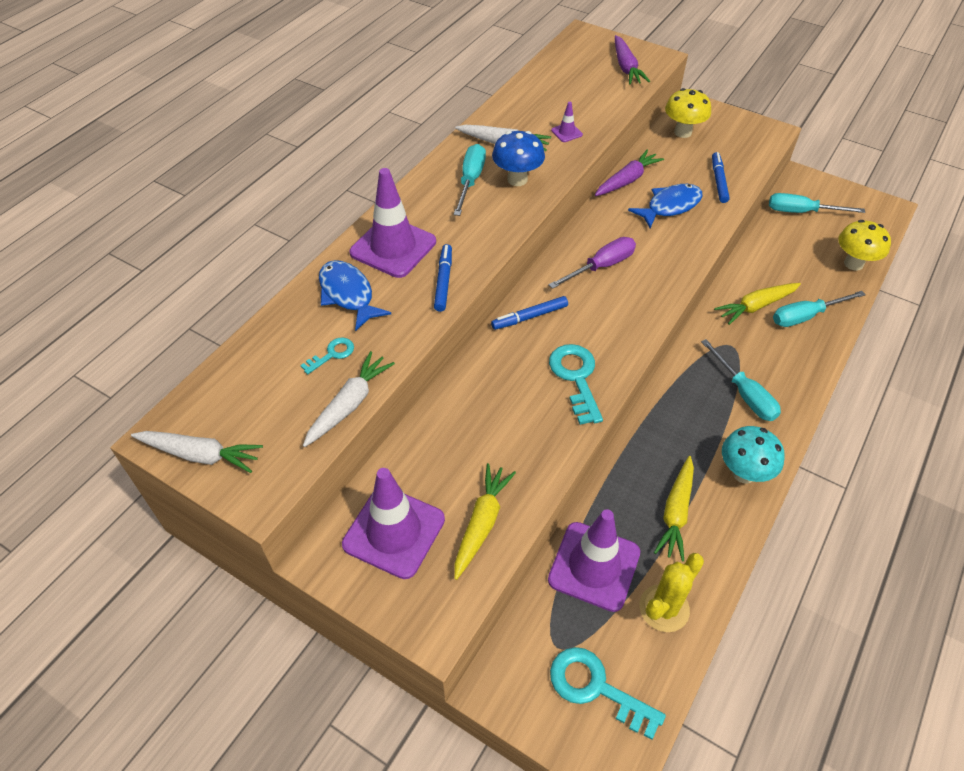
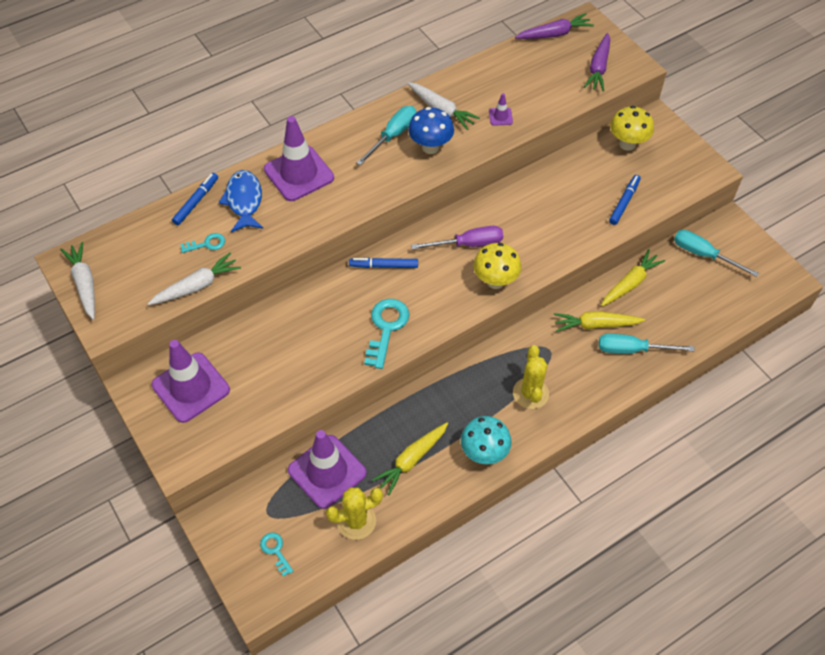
camera: 25 degrees right, 5 degrees up
white carrot [131,431,263,473] -> white carrot turned 150 degrees counterclockwise [60,242,95,320]
blue marker [434,244,452,312] -> blue marker moved to [172,173,218,225]
yellow carrot [454,463,516,580] -> yellow carrot moved to [601,249,665,307]
turquoise key [550,647,666,740] -> turquoise key [260,533,293,577], size x0.54
purple carrot [595,149,664,196] -> purple carrot moved to [515,13,594,39]
blue fish [628,184,703,229] -> none
turquoise screwdriver [701,339,781,421] -> yellow cactus [513,345,549,409]
yellow mushroom [838,220,891,271] -> yellow mushroom moved to [474,243,521,289]

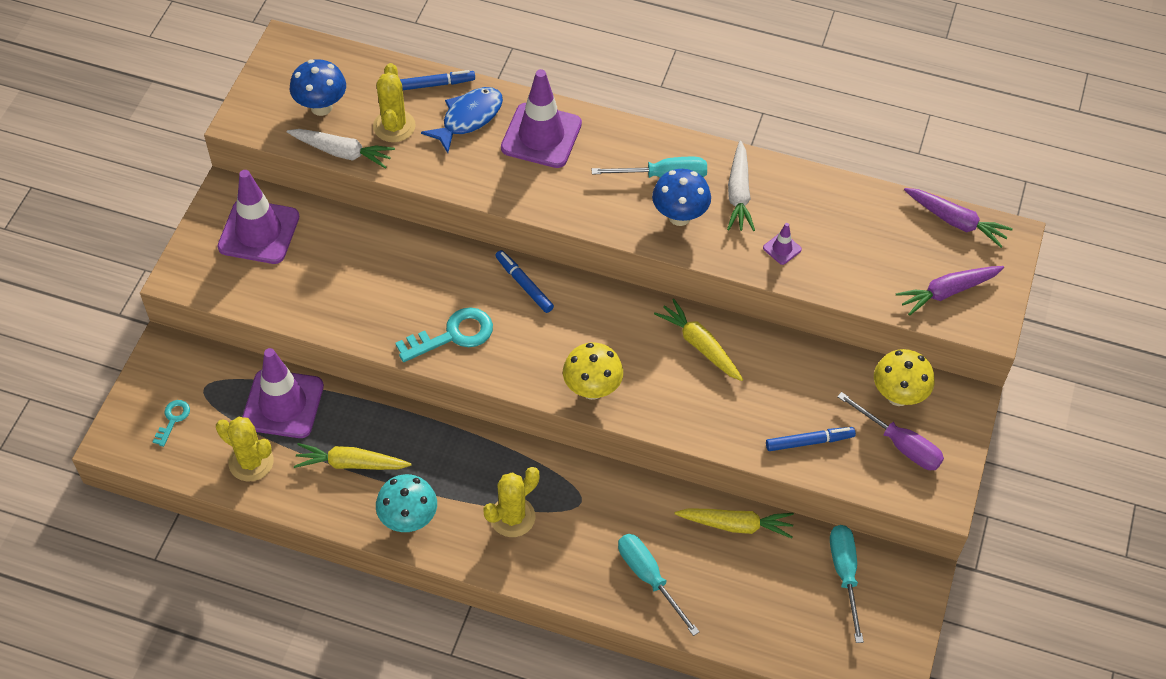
camera: 50 degrees right, 0 degrees up
white carrot [60,242,95,320] -> none
turquoise key [181,233,225,253] -> yellow cactus [373,63,416,142]
purple screwdriver [411,226,503,250] -> purple screwdriver moved to [837,392,944,470]
yellow carrot [554,311,645,332] -> yellow carrot moved to [654,299,743,381]
none -> blue mushroom [290,59,346,116]

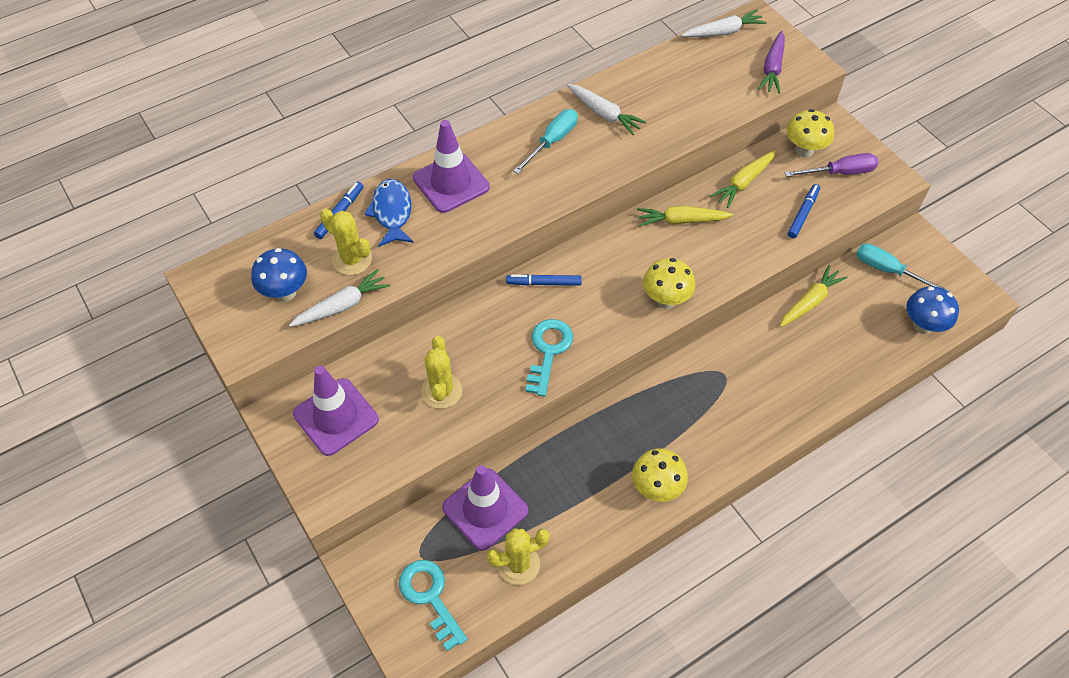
camera: 50 degrees left, 0 degrees up
turquoise key [153,400,190,447] -> turquoise key [399,560,467,651], size x1.84
yellow carrot [294,443,412,470] -> yellow carrot moved to [710,150,776,208]
turquoise mushroom [376,474,437,532] -> yellow mushroom [632,448,688,502]
yellow cactus [483,467,539,537] -> yellow cactus moved to [421,336,462,409]
turquoise screwdriver [618,534,700,636] -> none
blue mushroom [652,169,711,226] -> blue mushroom moved to [907,286,959,334]
purple traffic cone [763,223,802,265] -> none
purple carrot [904,188,1013,248] -> white carrot [682,10,767,37]

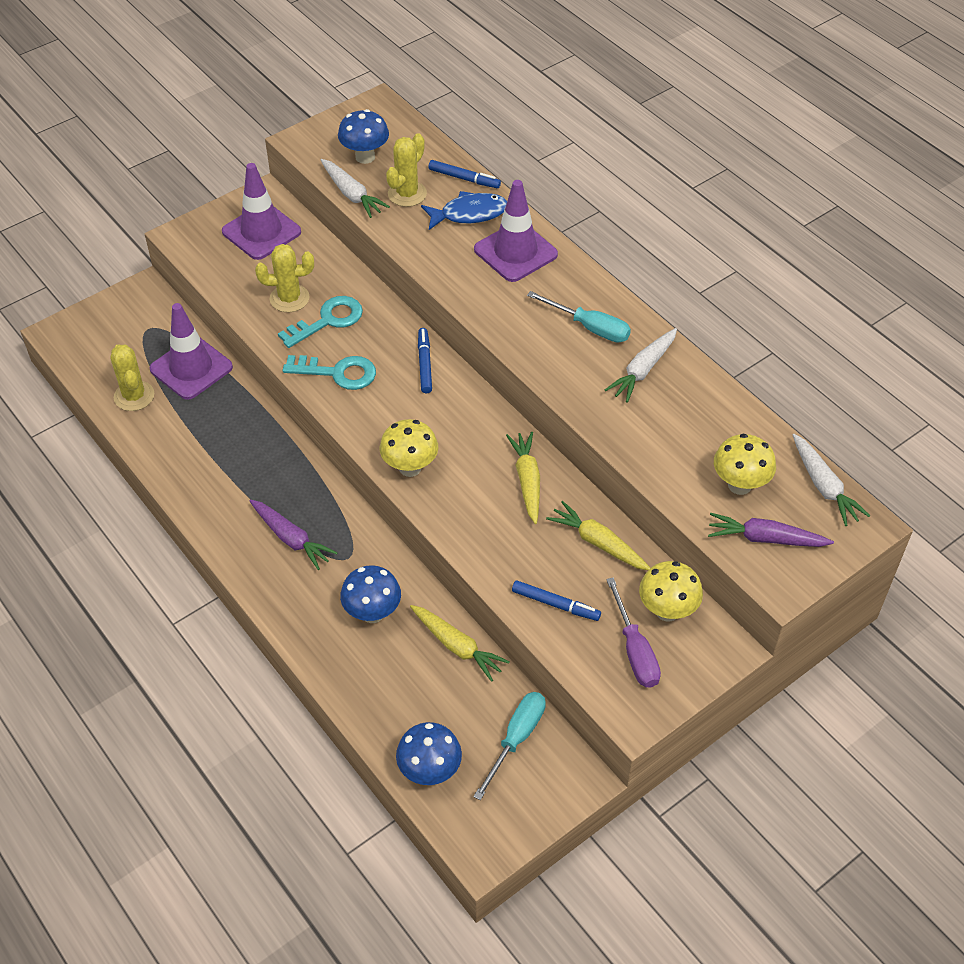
camera: 85 degrees right, 5 degrees down
turquoise key [399,560,467,651] -> turquoise key moved to [278,296,363,348]
yellow mushroom [632,448,688,502] -> yellow mushroom moved to [714,434,776,495]
none -> purple carrot [250,500,338,570]
none -> blue mushroom [340,565,401,623]

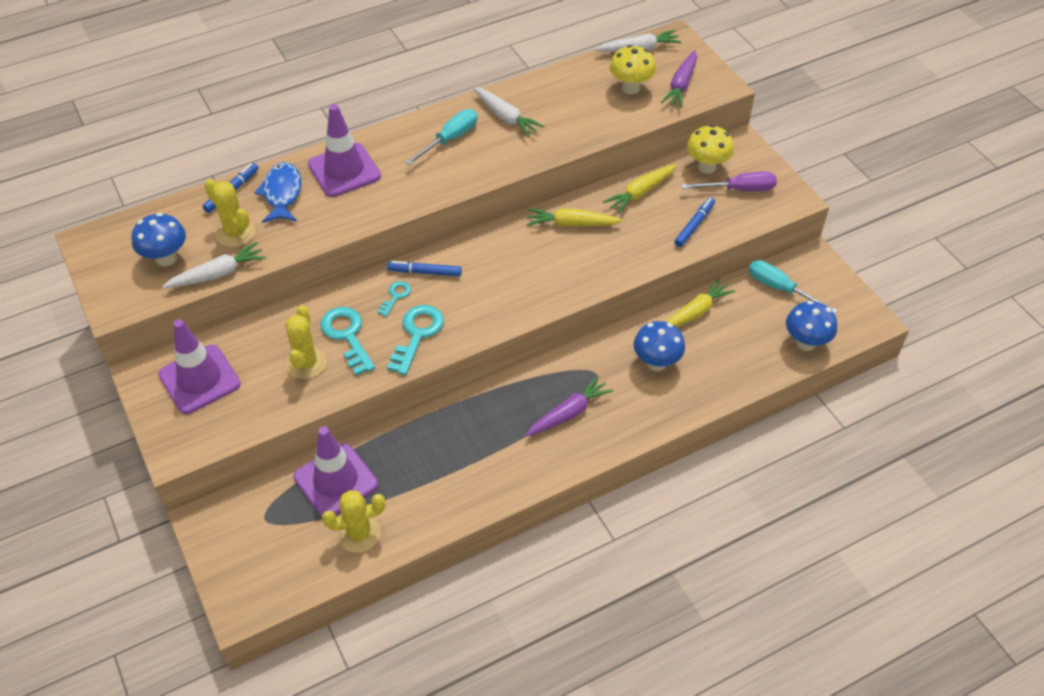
camera: 80 degrees left, 0 degrees up
yellow mushroom [380,419,438,477] -> none
none -> turquoise key [377,281,411,317]

